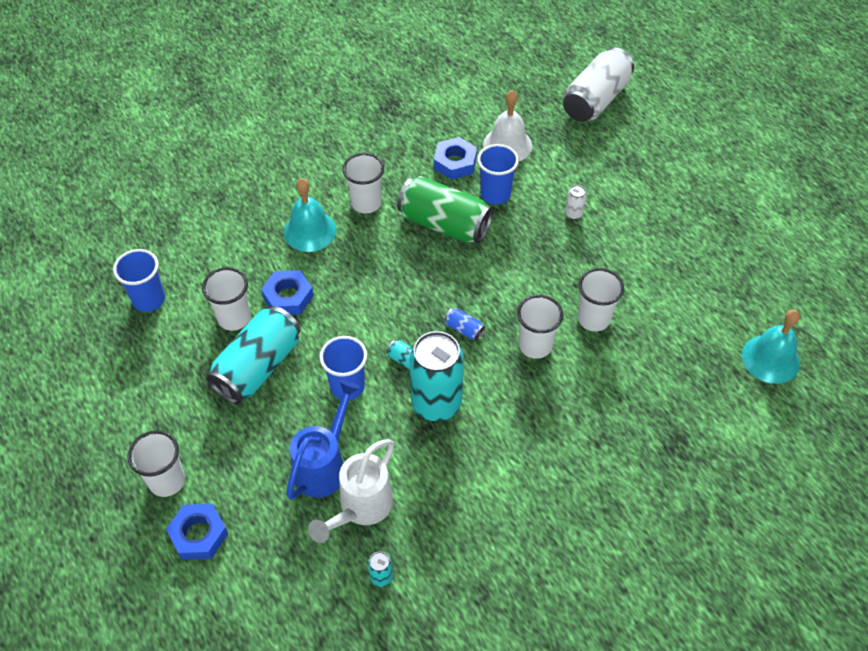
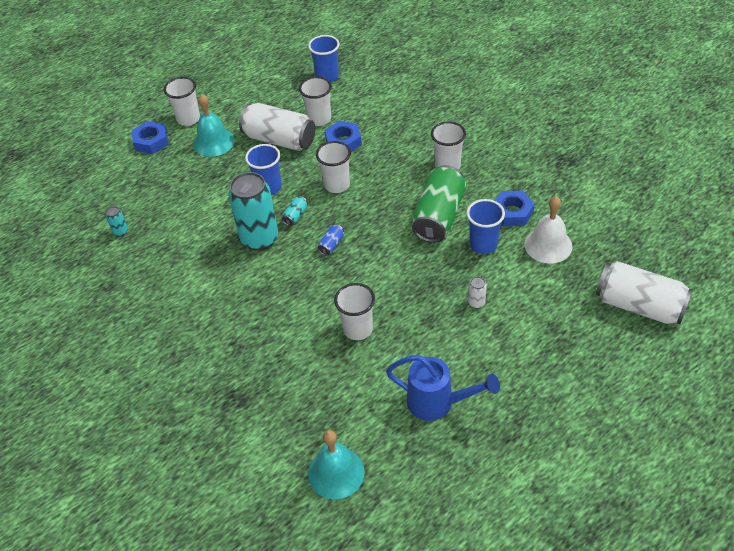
camera: 85 degrees right, 5 degrees down
turquoise can [206,306,301,404] -> white can [239,103,315,151]
turquoise bell [284,178,336,252] -> turquoise bell moved to [193,94,235,157]
blue watering can [286,380,360,500] -> blue watering can moved to [386,355,500,421]
white watering can [308,439,394,543] -> none
white cup [517,295,564,359] -> white cup moved to [316,141,351,193]

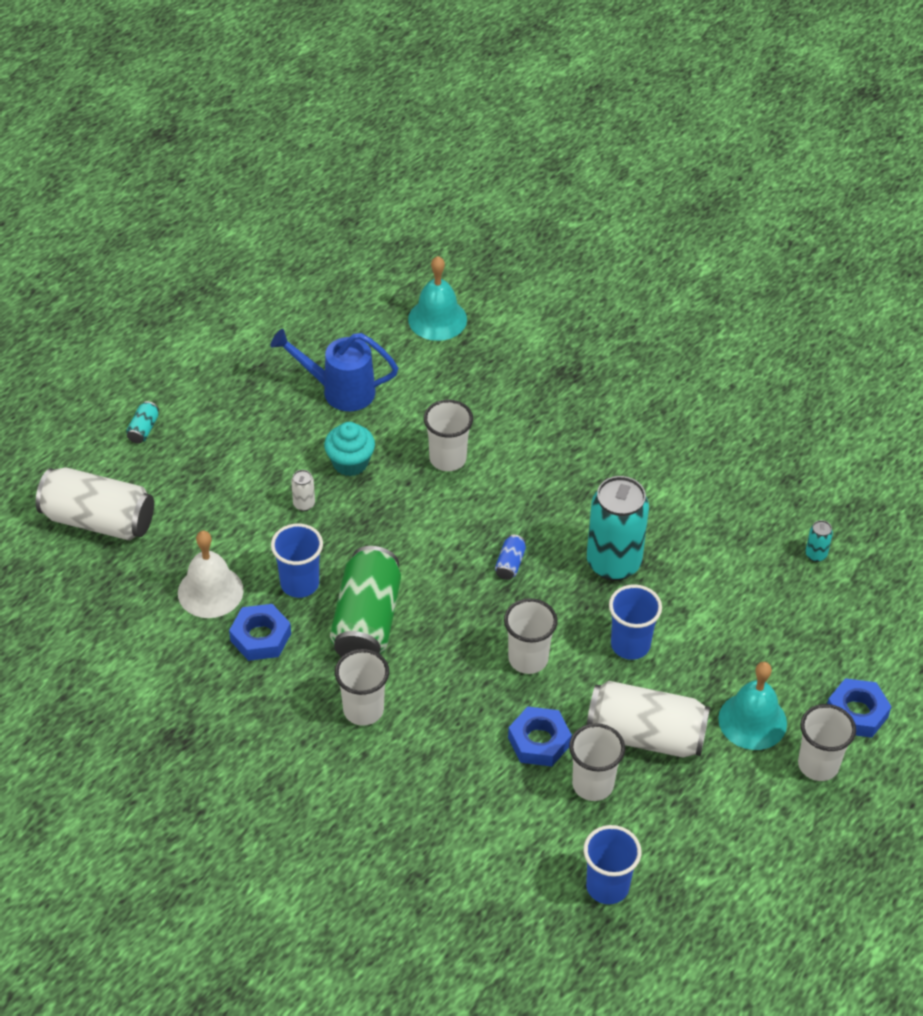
camera: 165 degrees right, 0 degrees up
turquoise can [281,196,308,226] -> turquoise can moved to [126,401,159,443]
none -> turquoise cupcake [324,422,375,476]

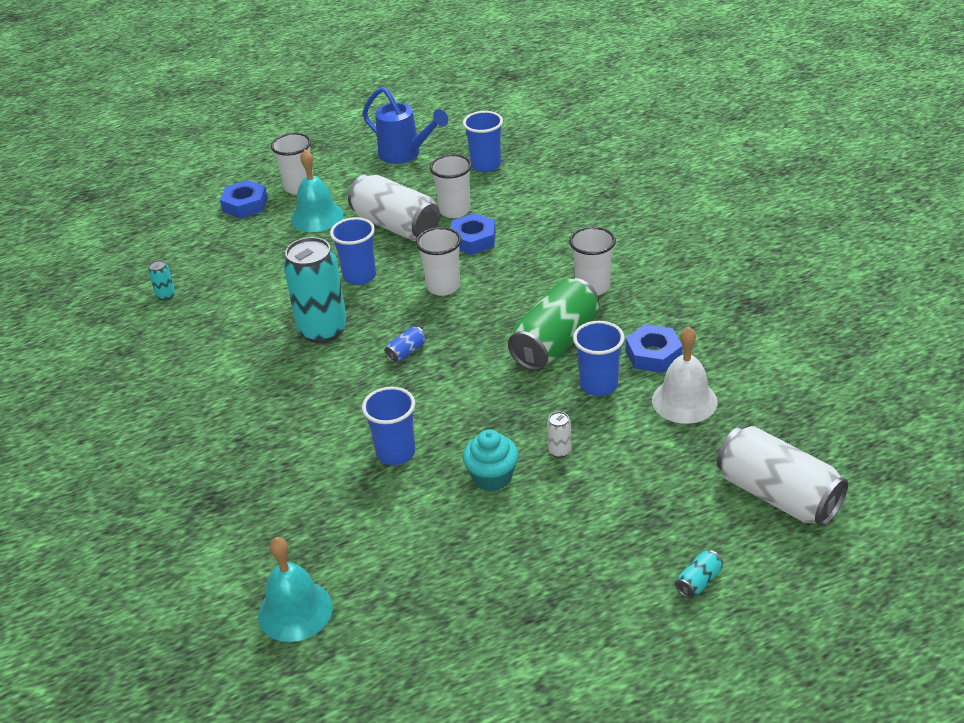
camera: 150 degrees left, 10 degrees down
blue watering can [271,329,398,411] -> blue watering can moved to [363,87,448,164]
white cup [424,400,473,471] -> blue cup [362,387,415,465]

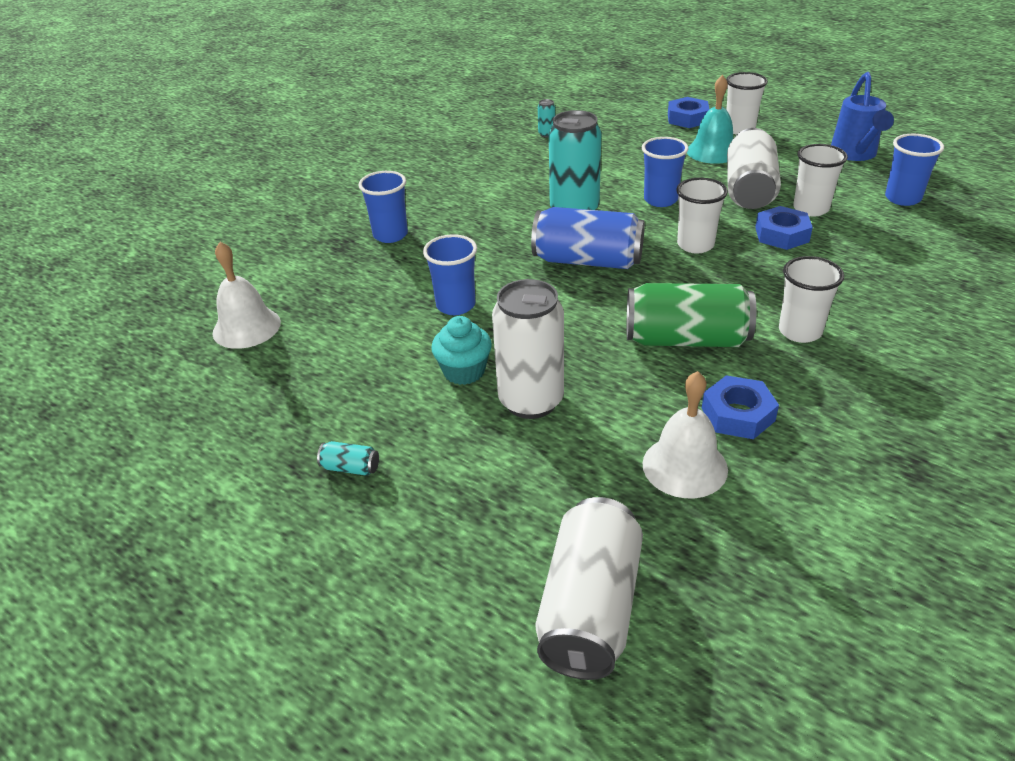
camera: 60 degrees right, 0 degrees up
turquoise bell [258,537,333,642] -> white bell [212,242,281,349]
blue can [385,327,426,363] -> blue can [531,207,645,269], size x2.47
white can [547,412,572,458] -> white can [492,279,564,419], size x2.47
blue cup [573,321,625,396] -> blue cup moved to [359,171,408,243]
turquoise can [675,550,723,598] -> turquoise can moved to [317,441,379,476]

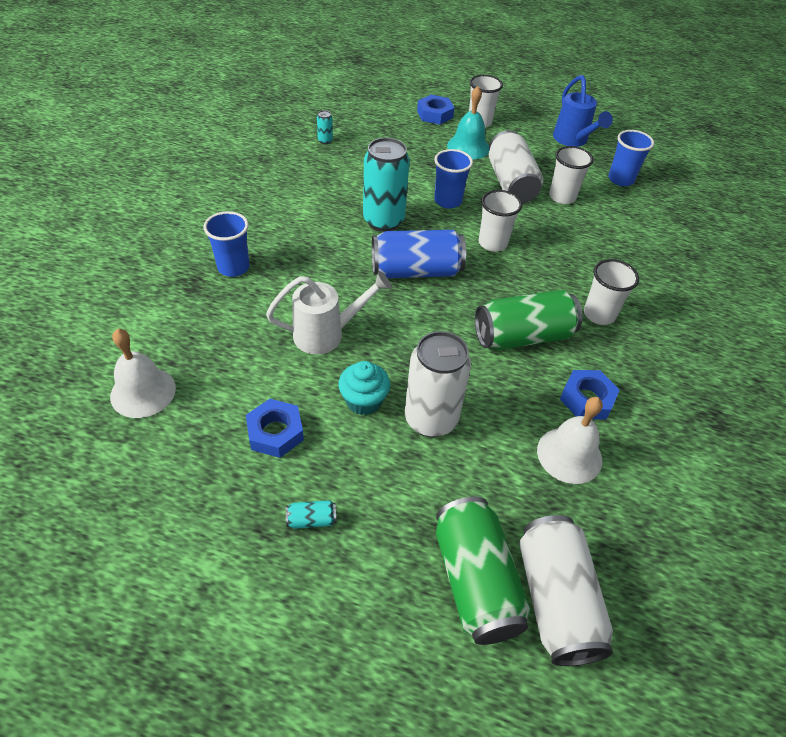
camera: 25 degrees left, 10 degrees up
blue cup [423,234,477,315] -> white watering can [266,271,392,355]
blue nut [755,206,813,250] -> blue nut moved to [246,399,304,458]
none -> green can [436,497,531,645]

